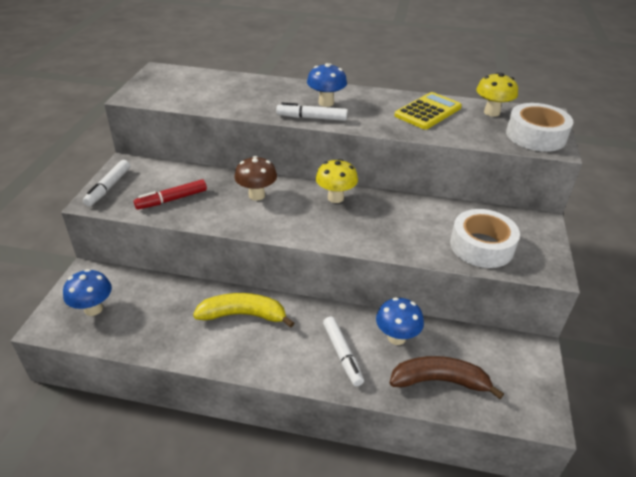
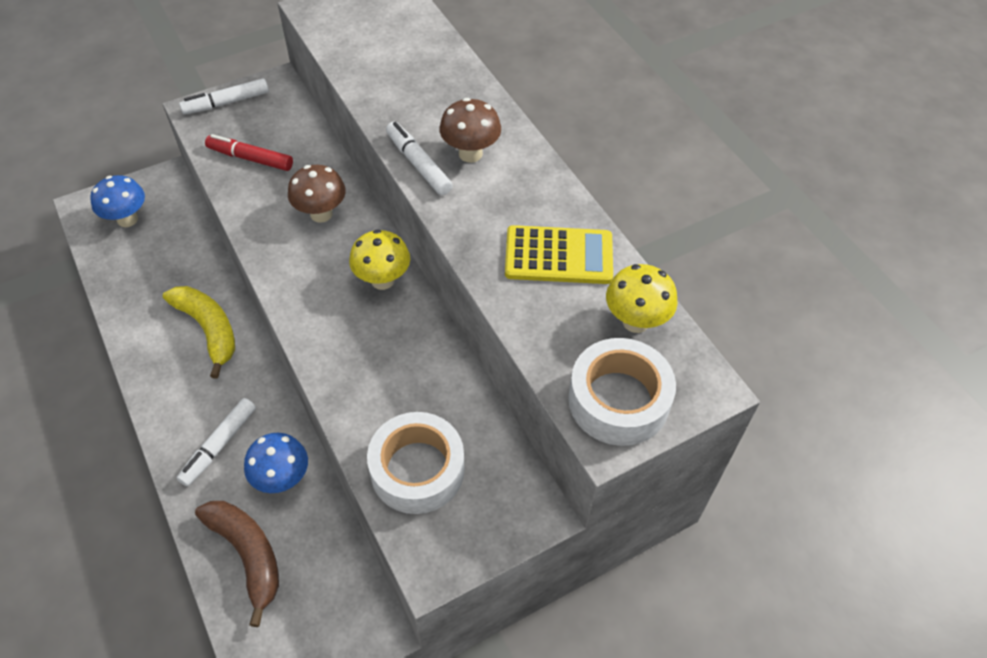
camera: 50 degrees right, 15 degrees up
blue mushroom [307,63,347,107] -> brown mushroom [440,98,501,163]

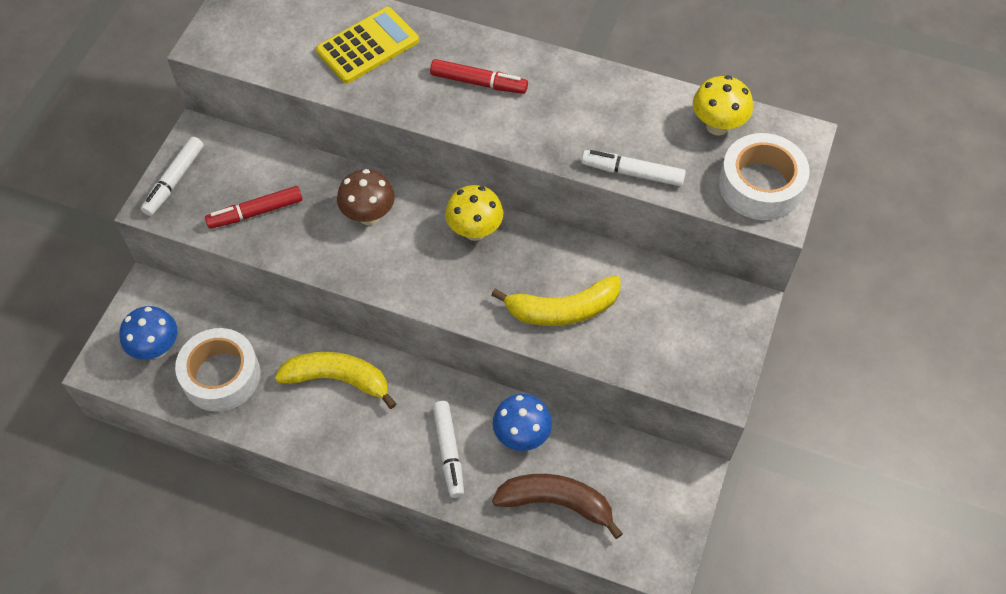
camera: 40 degrees left, 5 degrees up
white tape [367,412,465,514] -> white tape moved to [175,328,261,412]
white marker [386,121,453,195] -> white marker moved to [582,150,686,186]
brown mushroom [440,98,501,163] -> red marker [430,59,528,94]
yellow calculator [505,225,613,284] -> yellow calculator moved to [316,7,419,84]
none -> yellow banana [491,275,620,326]

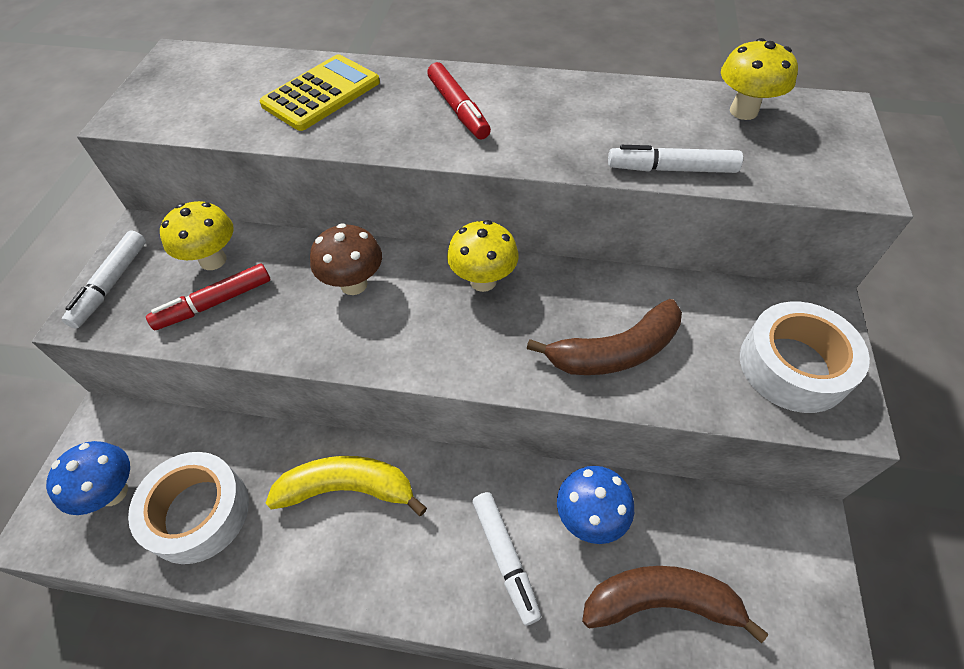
camera: 10 degrees left, 5 degrees down
red marker [430,59,528,94] -> red marker turned 60 degrees clockwise [427,62,491,139]
yellow banana [491,275,620,326] -> brown banana [526,299,682,375]
white tape [719,133,810,220] -> white tape moved to [740,301,870,413]
none -> yellow mushroom [160,201,234,270]

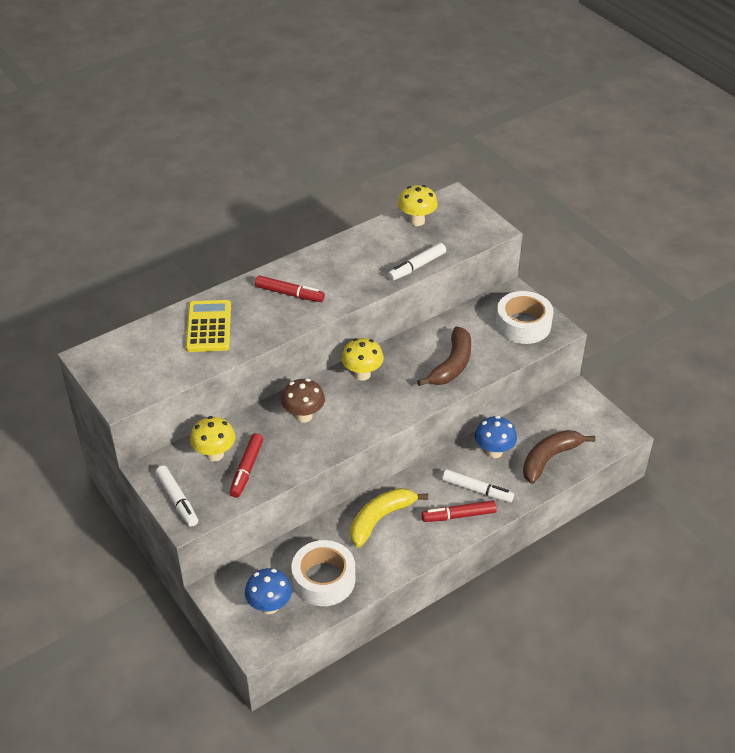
camera: 45 degrees left, 10 degrees down
none -> red marker [421,500,497,522]

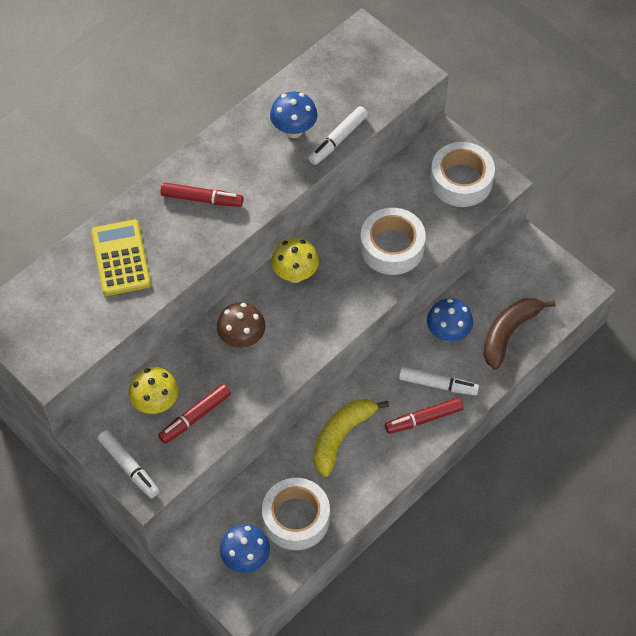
camera: 10 degrees left, 15 degrees up
red marker [230,433,263,498] -> red marker turned 45 degrees clockwise [158,384,231,444]
yellow mushroom [398,185,438,226] -> none
brown banana [417,326,471,386] -> white tape [360,208,426,275]
none -> blue mushroom [270,91,317,138]

